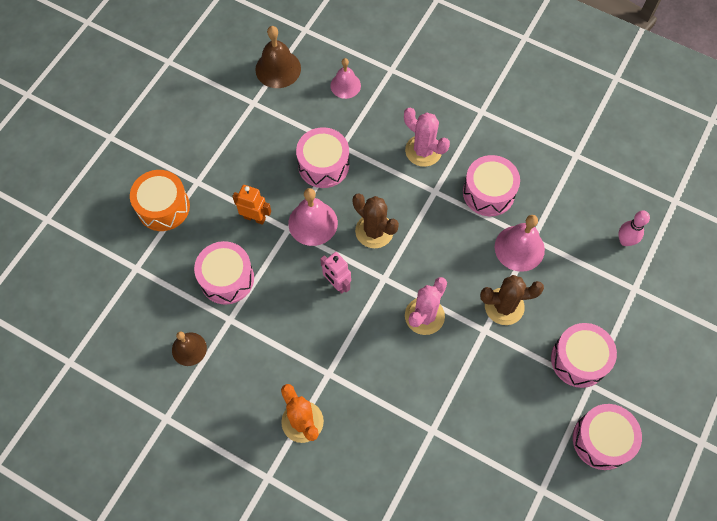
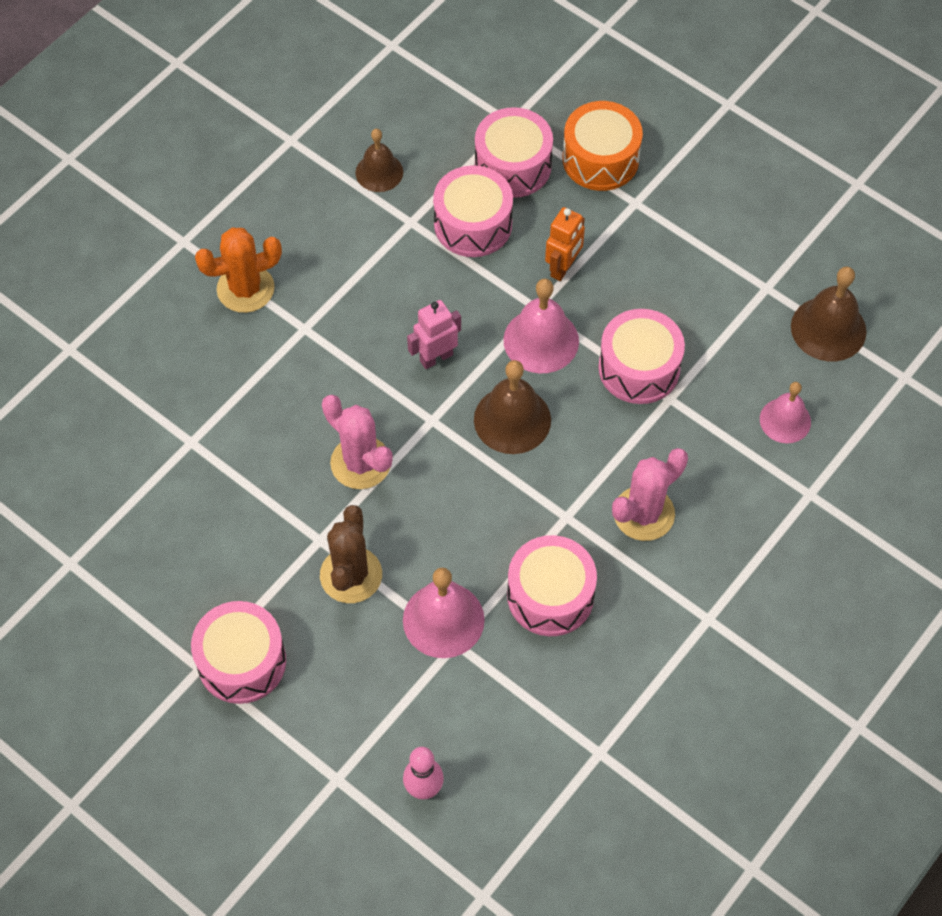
camera: 100 degrees right, 5 degrees down
brown cactus [353,193,399,248] -> brown bell [474,360,551,454]
pink drum [573,404,642,470] -> pink drum moved to [475,107,553,198]

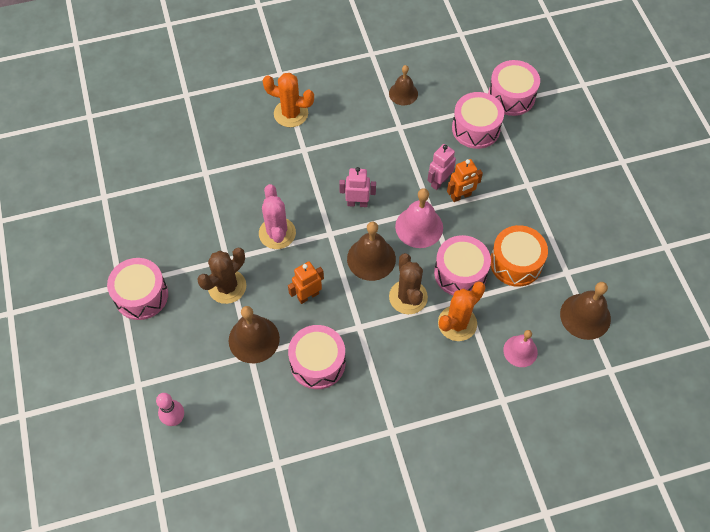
camera: 35 degrees right, 0 degrees up
pink bell [403,568,485,658] -> brown bell [228,306,280,363]
pink drum [433,165,513,257] -> pink drum moved to [488,60,540,116]
orange drum [562,101,643,191] -> orange drum moved to [490,225,548,287]
pink cactus [612,448,688,541] -> none
none -> orange robot [288,261,324,304]
none -> brown cactus [389,253,428,314]
none -> pink robot [427,144,456,190]
none -> orange cactus [438,281,485,341]

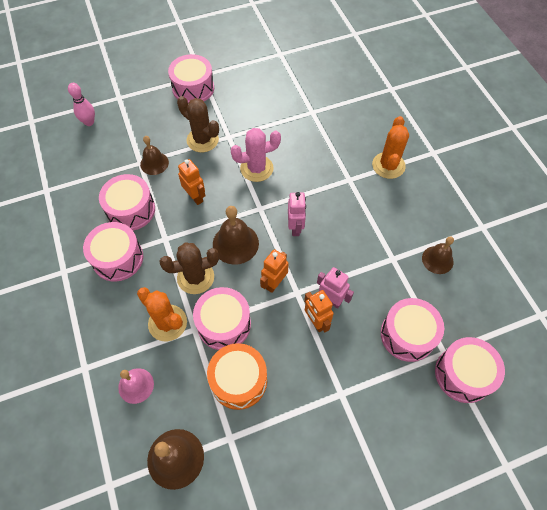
camera: 85 degrees right, 0 degrees up
brown bell [228,306,280,363] -> brown bell [140,136,169,175], size x0.66
pink bell [395,188,443,248] -> orange robot [260,249,289,293]
none -> pink drum [83,222,143,282]

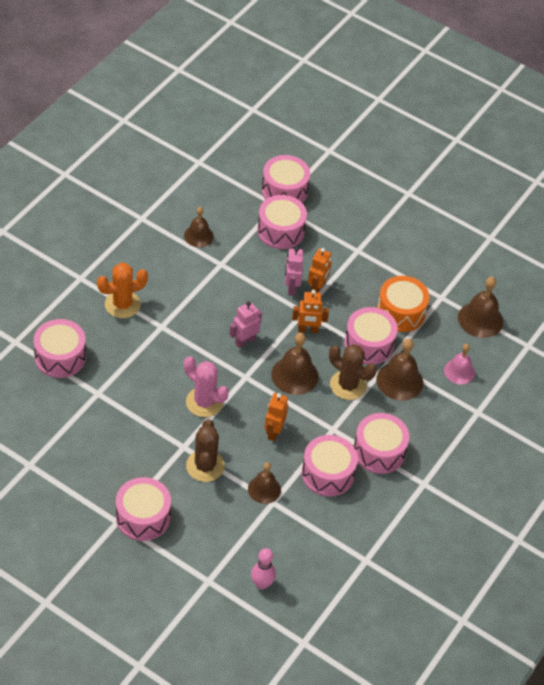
camera: 130 degrees left, 10 degrees down
orange cactus [137,287,187,342] -> brown bell [376,339,423,401]
none -> pink drum [34,319,86,378]

